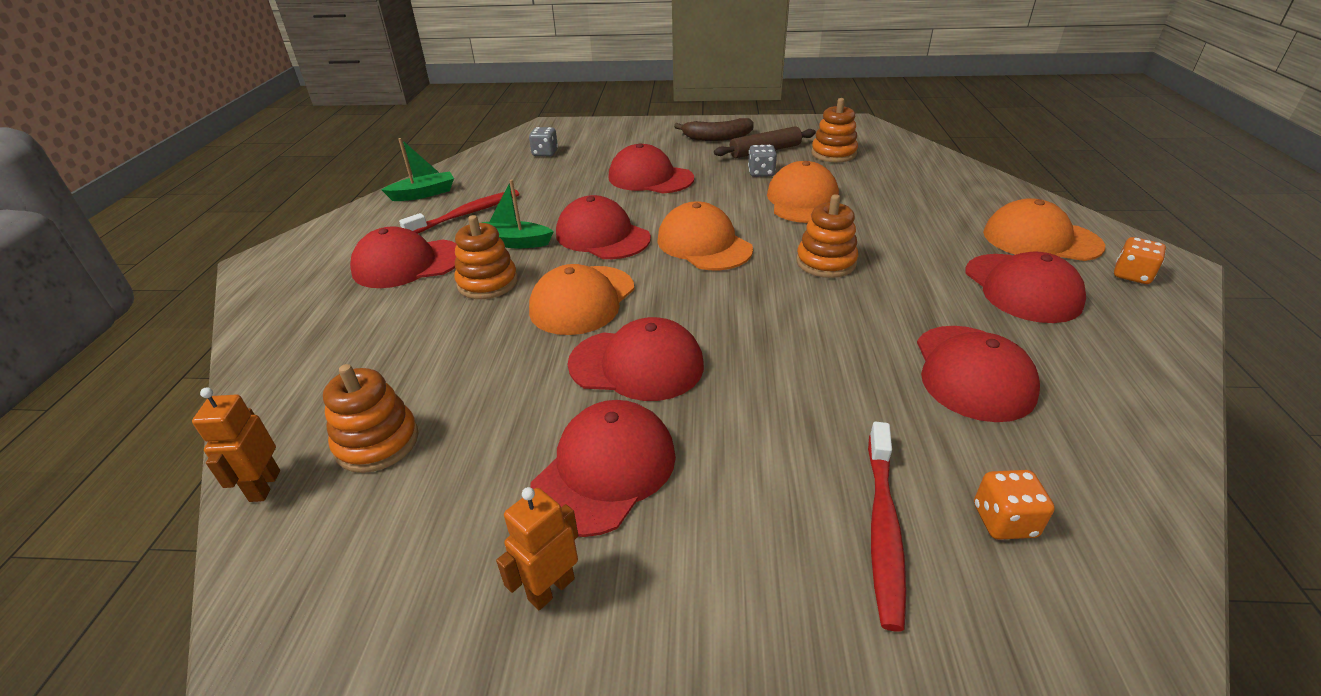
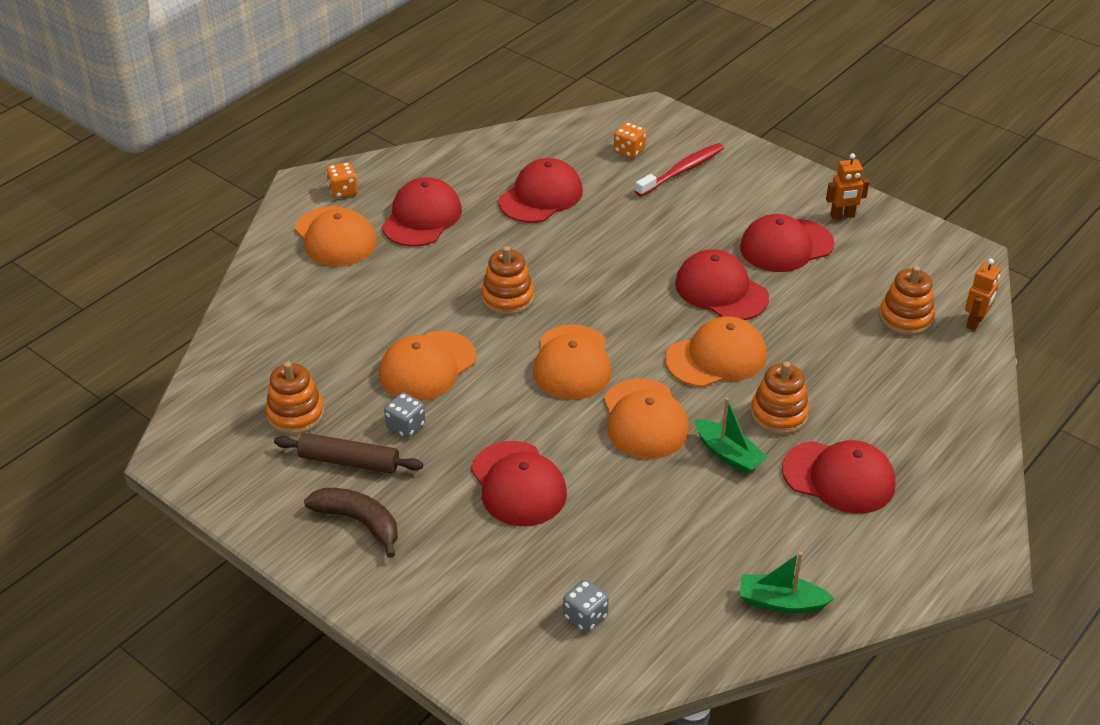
camera: 145 degrees left, 5 degrees up
red toothbrush [399,189,519,234] -> none
red cap [556,195,651,259] -> orange cap [604,378,689,459]

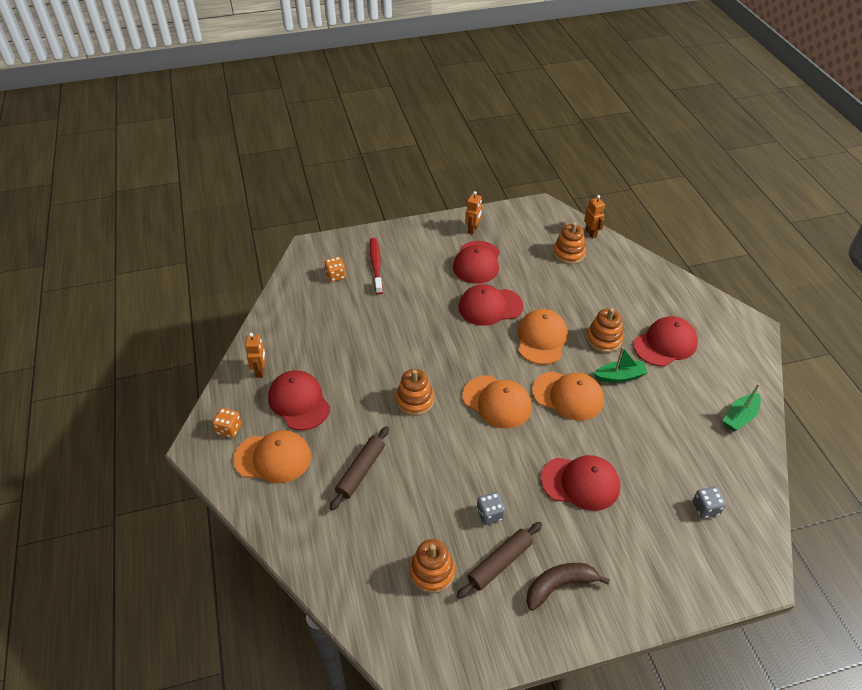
camera: 55 degrees left, 5 degrees up
orange cap [379,331,476,401] -> none
red cap [499,158,583,223] -> none
none -> orange robot [245,333,266,378]
none -> brown rolling pin [330,426,389,510]

